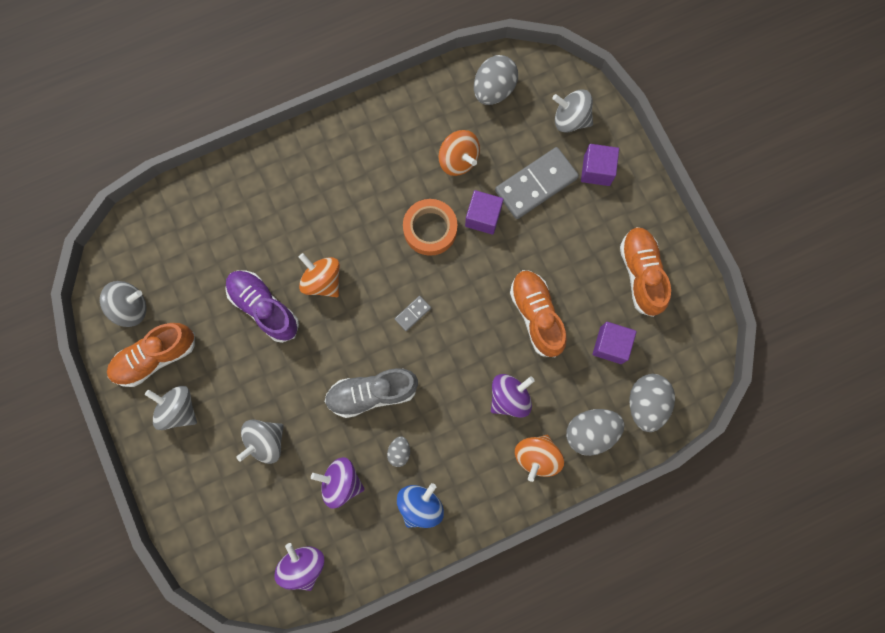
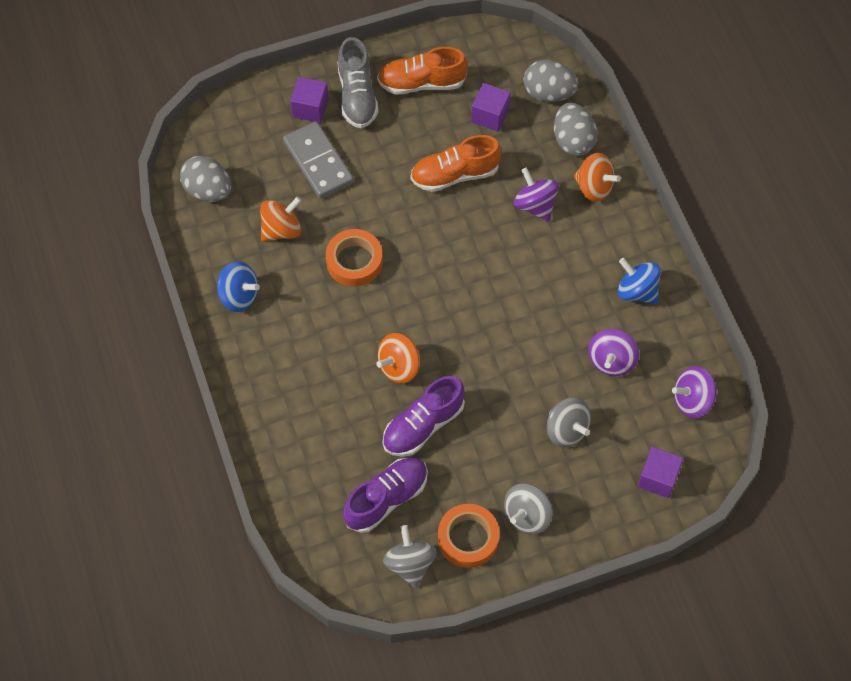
camera: 85 degrees left, 15 degrees down
orange shoe [107,323,195,387] -> orange tape [438,504,500,568]
grey shoe [325,368,418,418] -> grey shoe moved to [337,37,379,128]
grey egg [387,436,410,467] -> none
grey domino [395,296,431,331] -> none
purple cube [465,190,504,235] -> purple cube moved to [638,447,683,498]
grey spinning top [552,89,593,133] -> none
none -> blue spinning top [217,261,260,312]
none -> purple shoe [343,458,428,533]

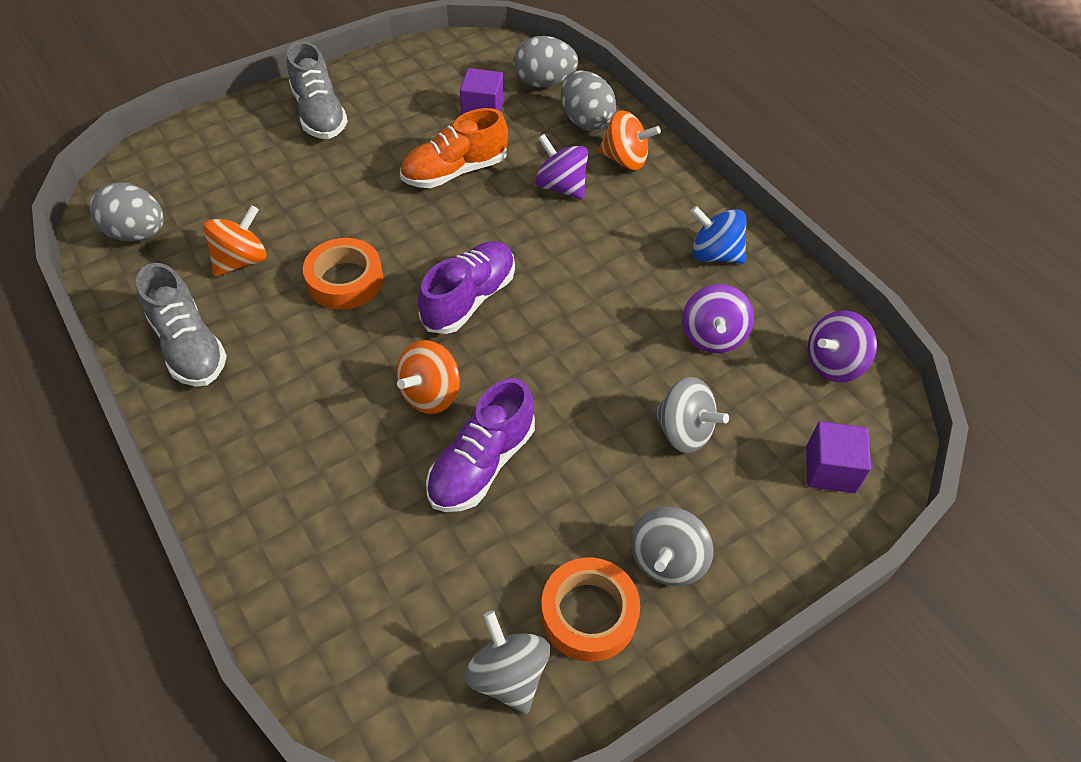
camera: 15 degrees left, 10 degrees down
blue spinning top [217,261,260,312] -> grey shoe [136,263,227,387]
grey domino [283,121,354,199] -> none
purple cube [290,77,329,123] -> none
purple shoe [343,458,428,533] -> purple shoe moved to [418,241,515,334]
orange shoe [377,47,468,94] -> none

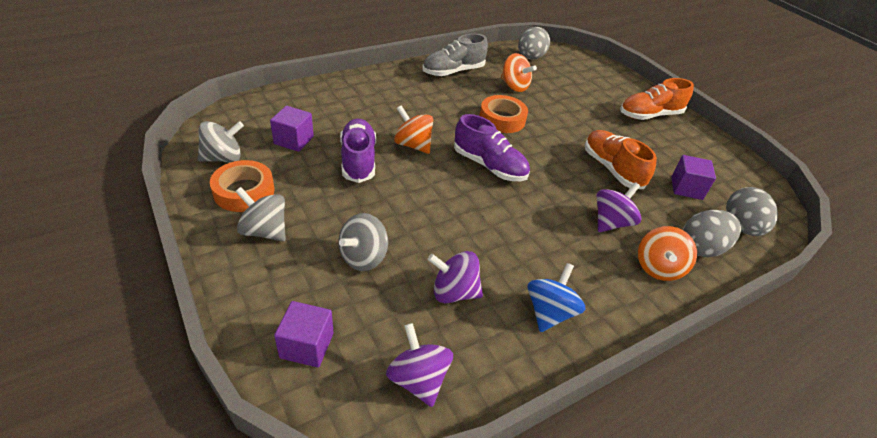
camera: 90 degrees right, 10 degrees down
grey shoe [287,41,348,139] -> orange shoe [620,78,694,120]
purple shoe [426,378,535,512] -> purple shoe turned 45 degrees clockwise [340,119,376,183]
none -> purple cube [270,106,314,152]

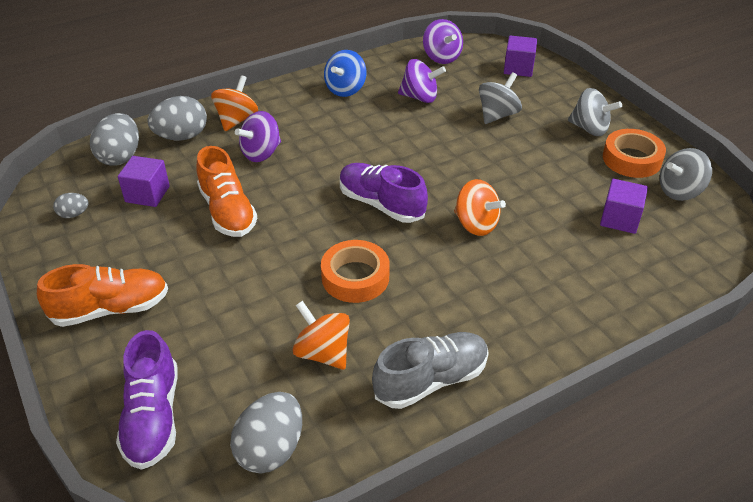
camera: 175 degrees left, 0 degrees up
purple shoe [340,119,376,183] -> purple shoe moved to [116,330,178,470]
none -> grey egg [53,193,89,218]

